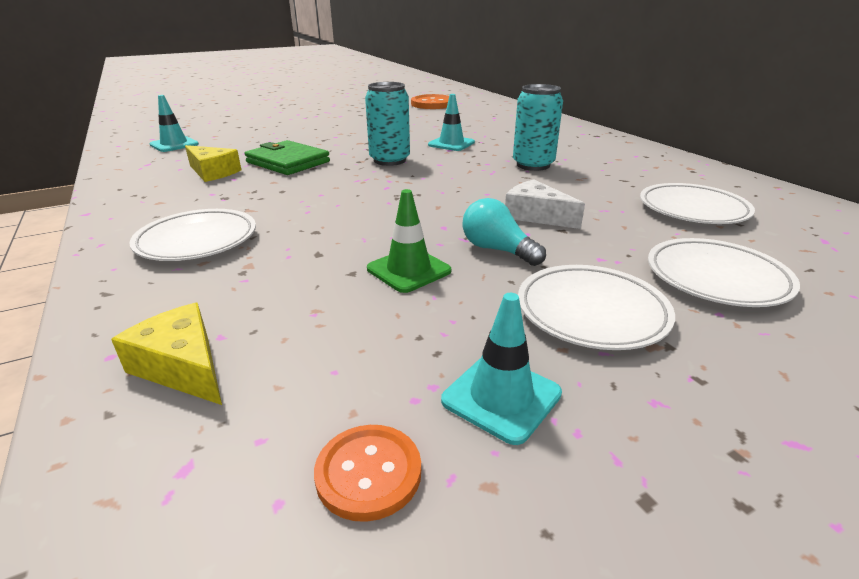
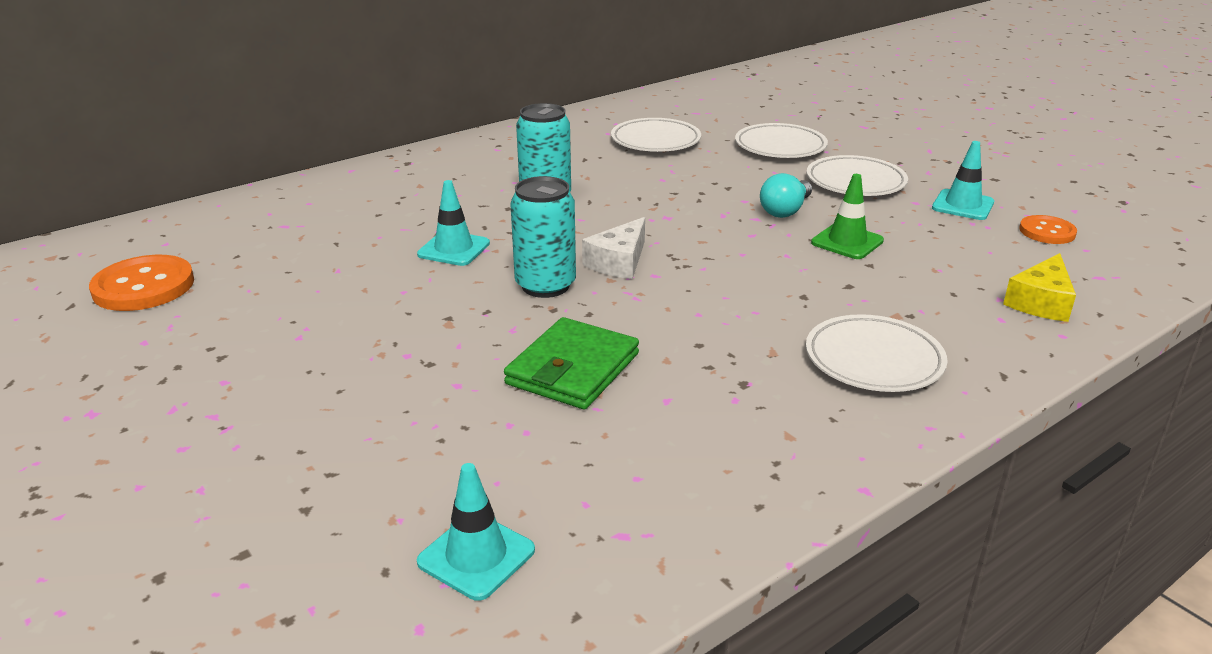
camera: 100 degrees left, 0 degrees up
yellow cheese [185,145,241,182] -> none
white cheese [505,180,585,229] -> white cheese moved to [582,217,645,279]

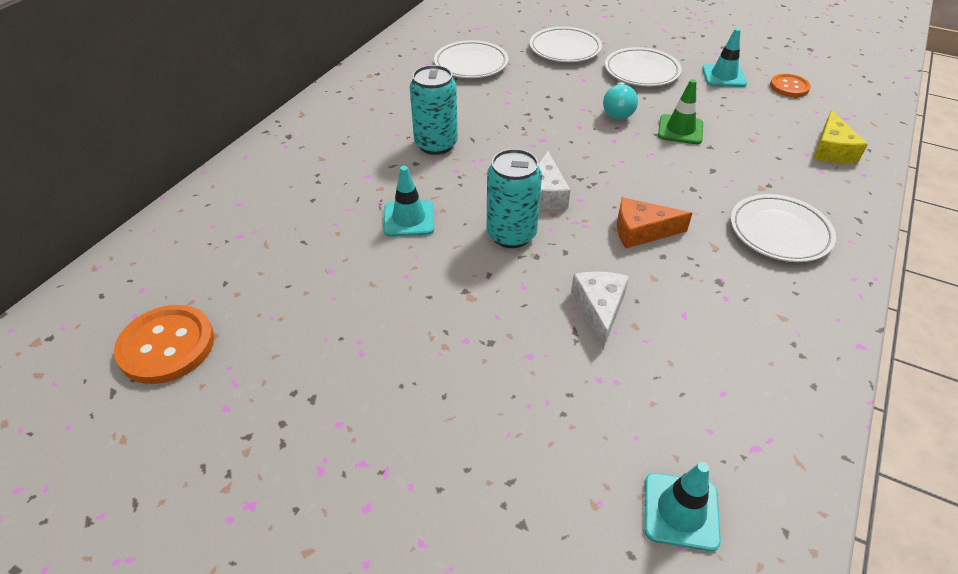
camera: 25 degrees left, 15 degrees up
green wallet [504,317,639,409] -> white cheese [571,272,629,349]
none -> orange cheese [617,197,693,248]

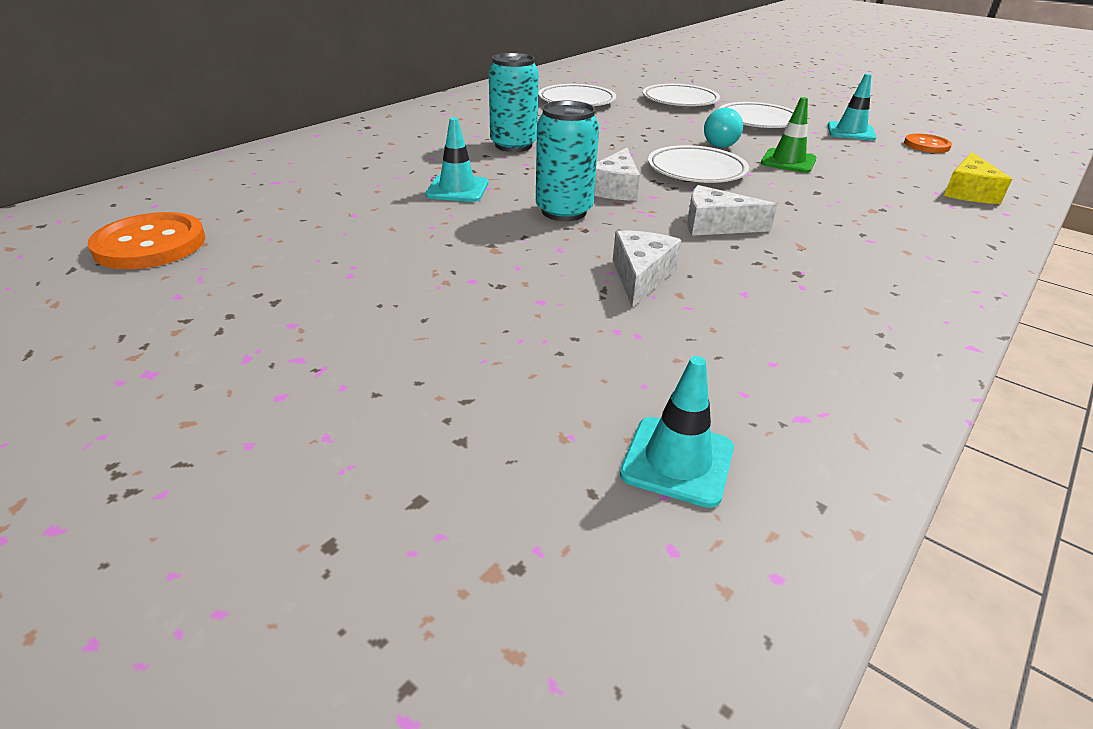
camera: 10 degrees right, 10 degrees down
orange cheese [617,197,693,248] -> white cheese [687,185,777,236]
white plate [731,194,836,262] -> white plate moved to [648,145,749,183]

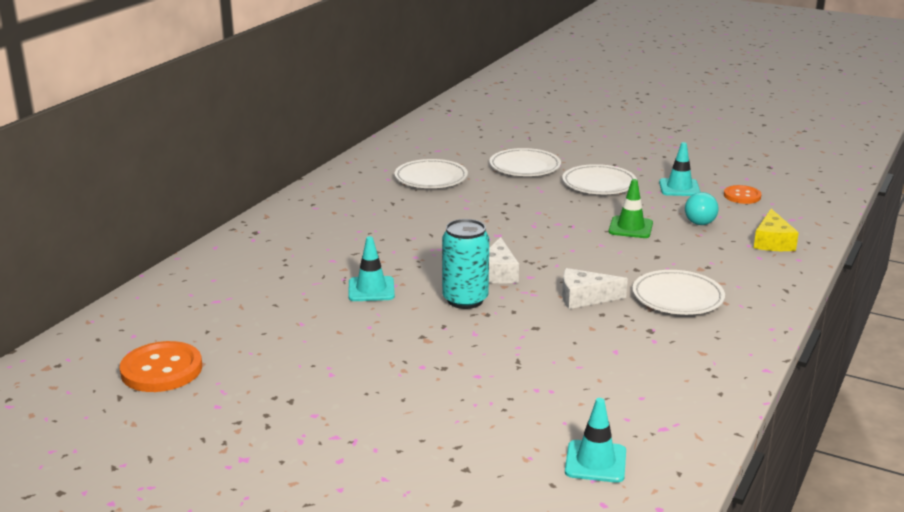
camera: 10 degrees left, 10 degrees down
turquoise can [489,53,539,152] -> none
white cheese [613,230,681,308] -> none
white plate [648,145,749,183] -> white plate moved to [632,270,725,315]
turquoise light bulb [704,108,743,148] -> turquoise light bulb moved to [685,192,718,225]

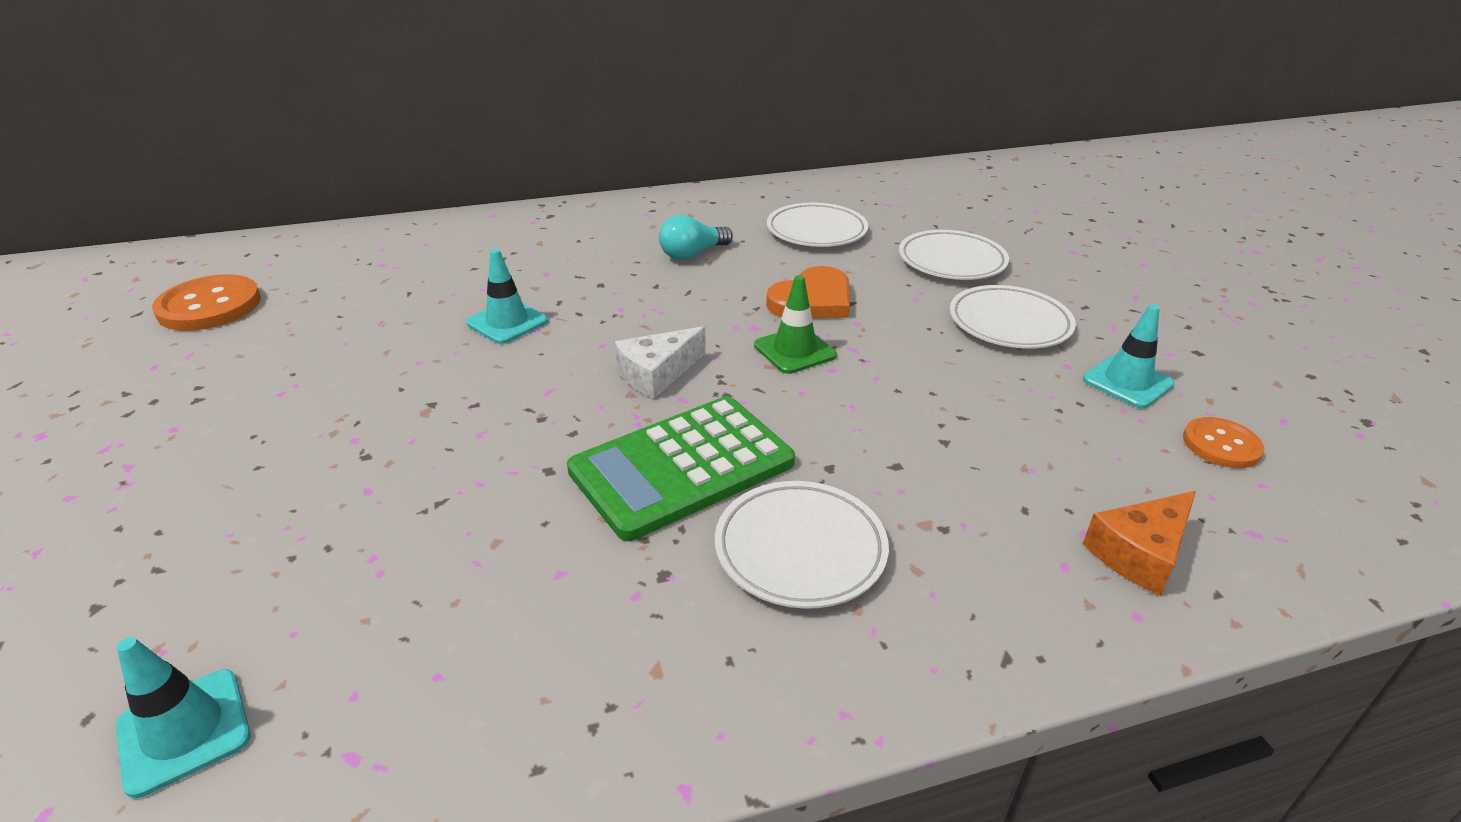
camera: 45 degrees right, 10 degrees up
turquoise can [442,219,489,309] -> none
white cheese [562,268,628,309] -> green calculator [567,396,795,541]
green traffic cone [609,179,653,238] -> green traffic cone moved to [754,275,837,374]
turquoise light bulb [685,192,718,225] -> turquoise light bulb moved to [659,215,733,260]
yellow cheese [754,209,799,251] -> orange cheese [1083,491,1196,595]
none -> orange heart [766,266,850,318]

